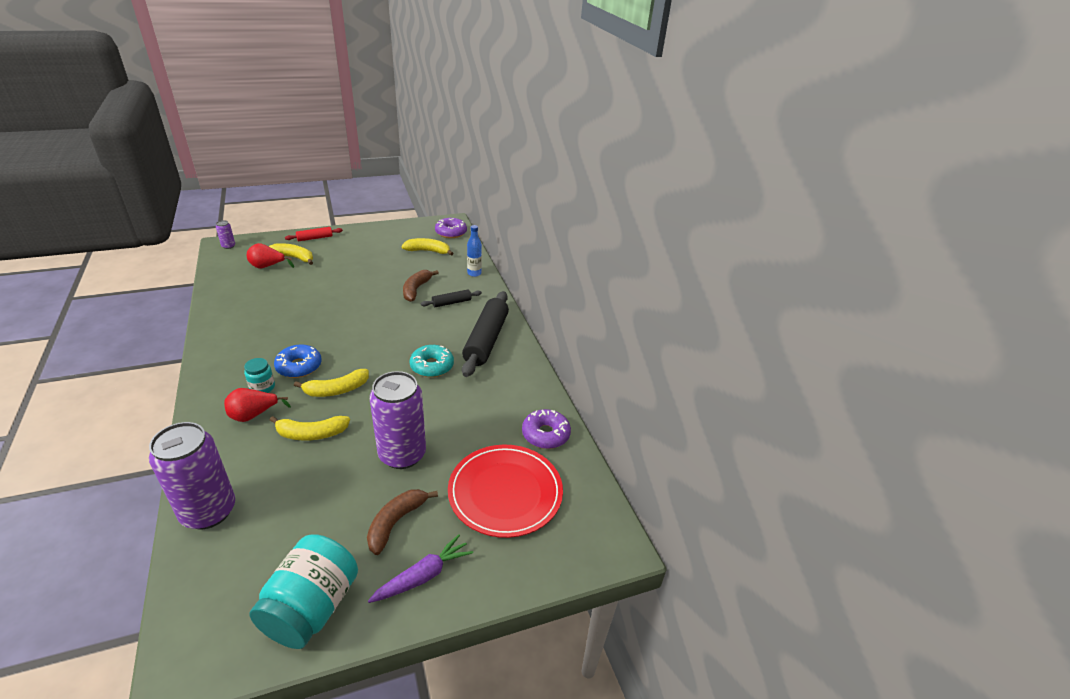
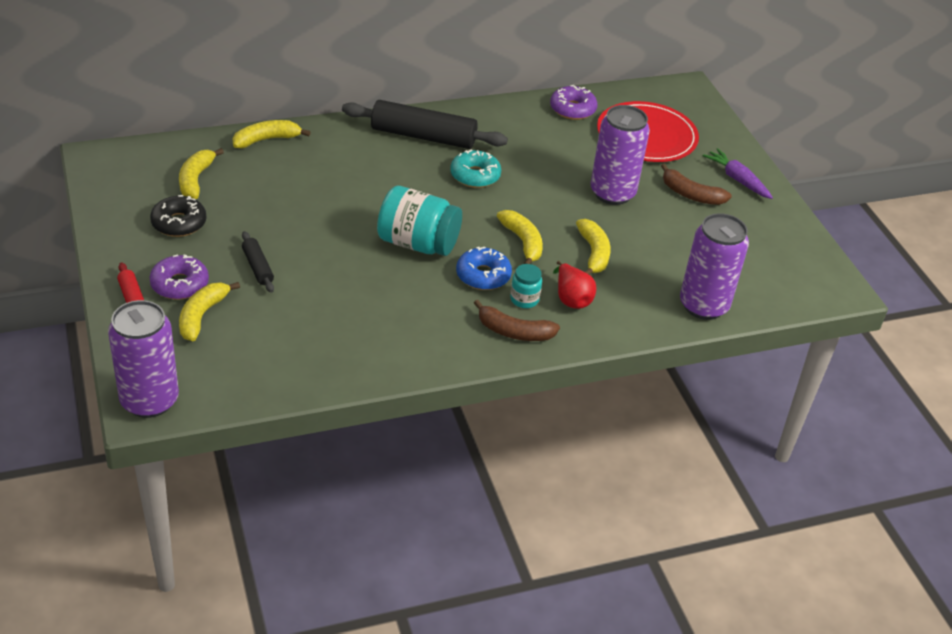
camera: 90 degrees left, 5 degrees up
purple can [216,220,235,249] -> purple can [108,300,179,418], size x2.41
red pear [247,243,294,269] -> none
turquoise jar [250,534,358,649] -> turquoise jar moved to [377,186,462,256]
brown banana [403,270,439,302] -> brown banana moved to [474,300,560,341]
black rolling pin [421,290,482,307] -> black rolling pin moved to [242,231,274,293]
purple donut [435,218,467,238] -> purple donut moved to [149,254,209,300]
blue bottle [467,225,482,277] -> yellow banana [232,120,311,148]
none -> black donut [150,195,207,237]

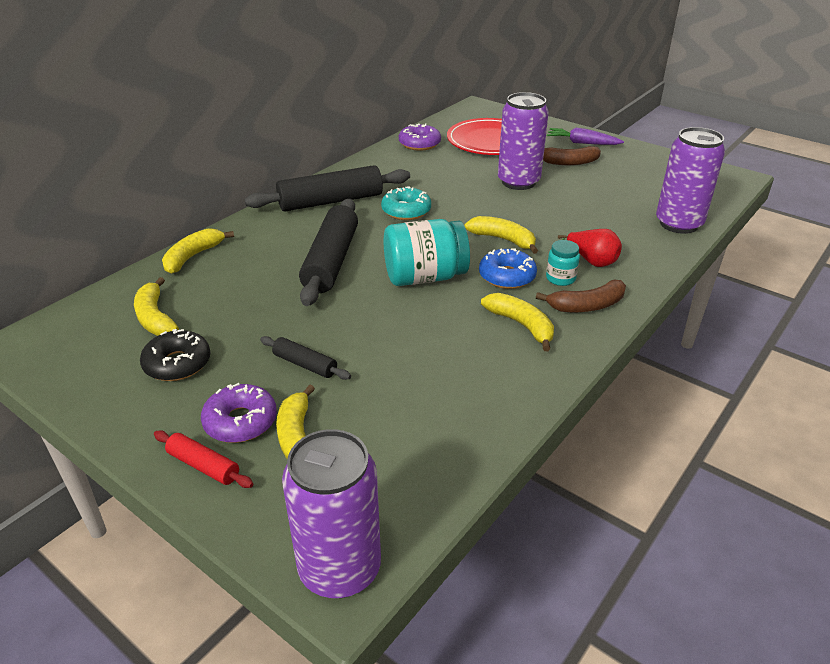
camera: 30 degrees left, 5 degrees down
yellow banana [576,219,611,275] -> yellow banana moved to [481,293,554,351]
none -> black rolling pin [299,199,358,306]

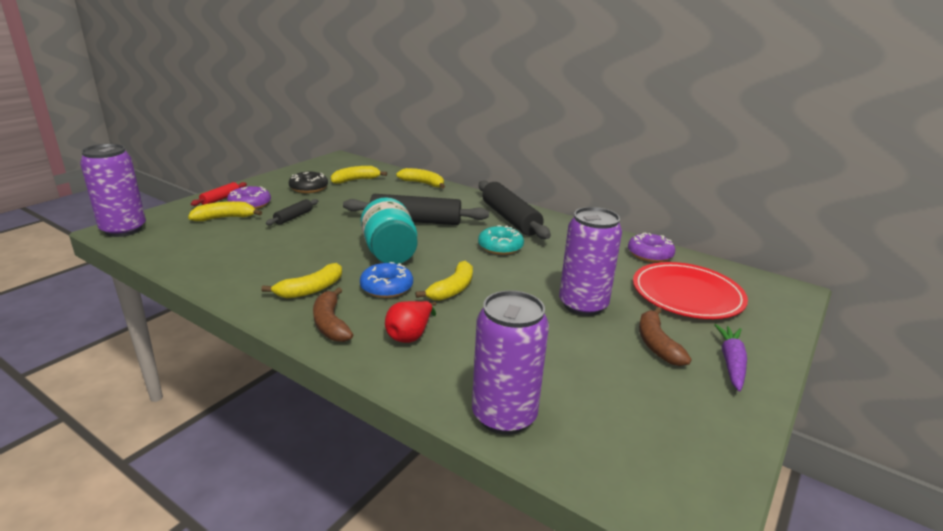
camera: 85 degrees right, 10 degrees down
turquoise jar [546,240,580,286] -> none

